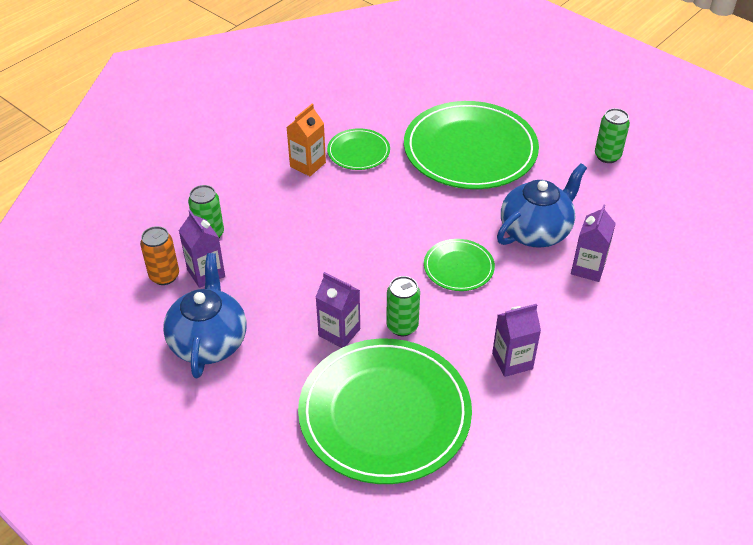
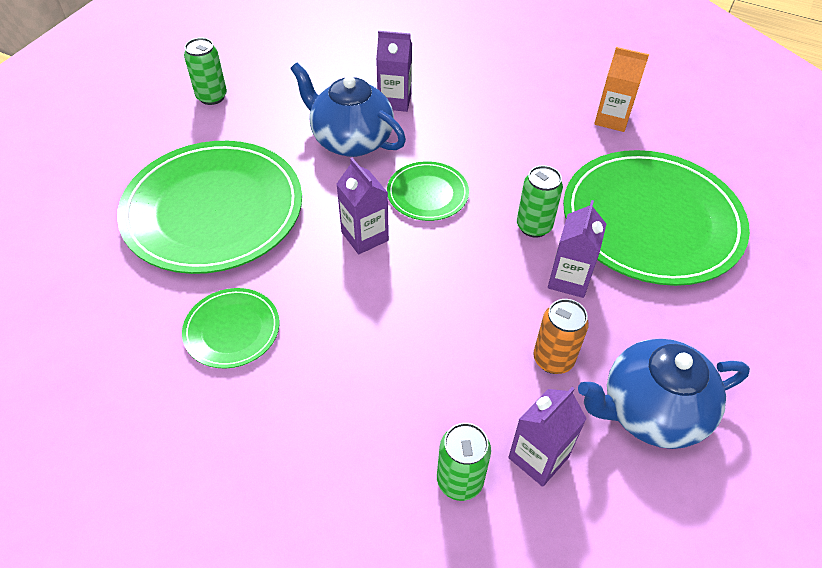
camera: 105 degrees left, 5 degrees up
orange can [140,226,179,285] -> orange can moved to [533,299,589,374]
orange carton [286,104,326,176] -> orange carton moved to [594,47,649,132]
purple carton [492,304,541,377] -> purple carton moved to [337,158,389,254]

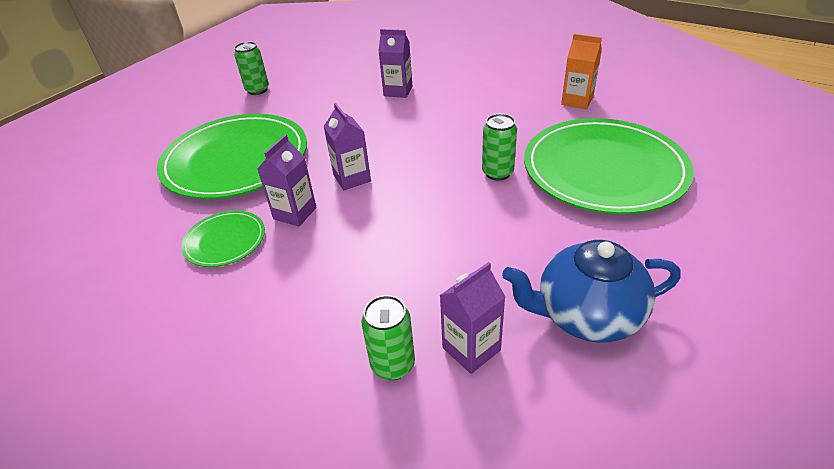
camera: 10 degrees right, 10 degrees down
blue teapot [290,63,406,157] -> none
green plate [387,161,469,221] -> none
orange can [533,299,589,374] -> none
purple carton [548,200,606,298] -> purple carton moved to [258,134,317,227]

